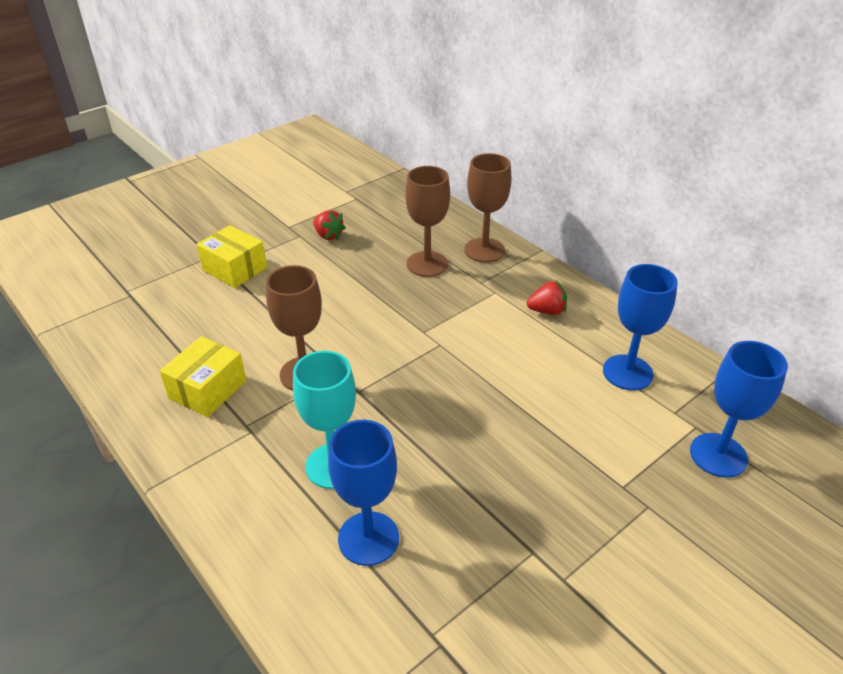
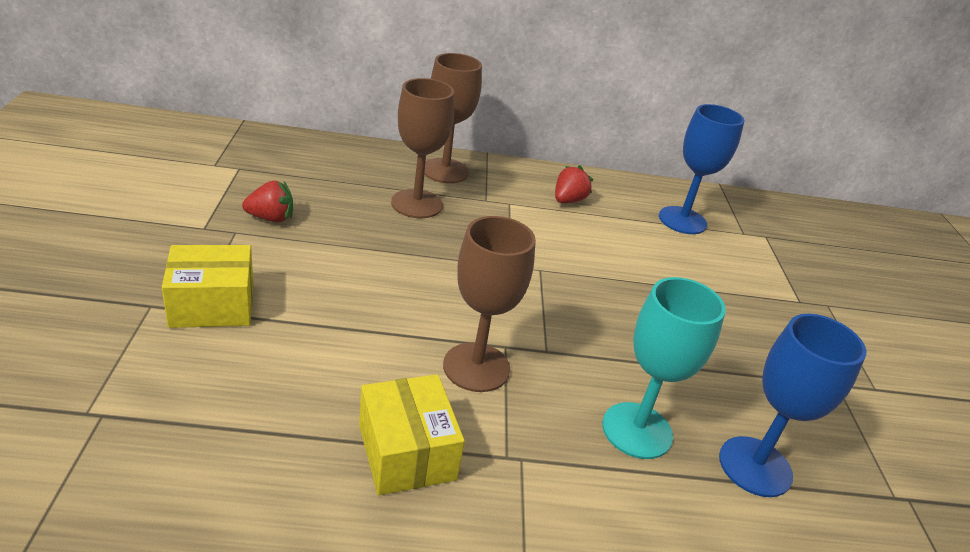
camera: 55 degrees left, 5 degrees down
blue goblet [690,341,788,478] -> none

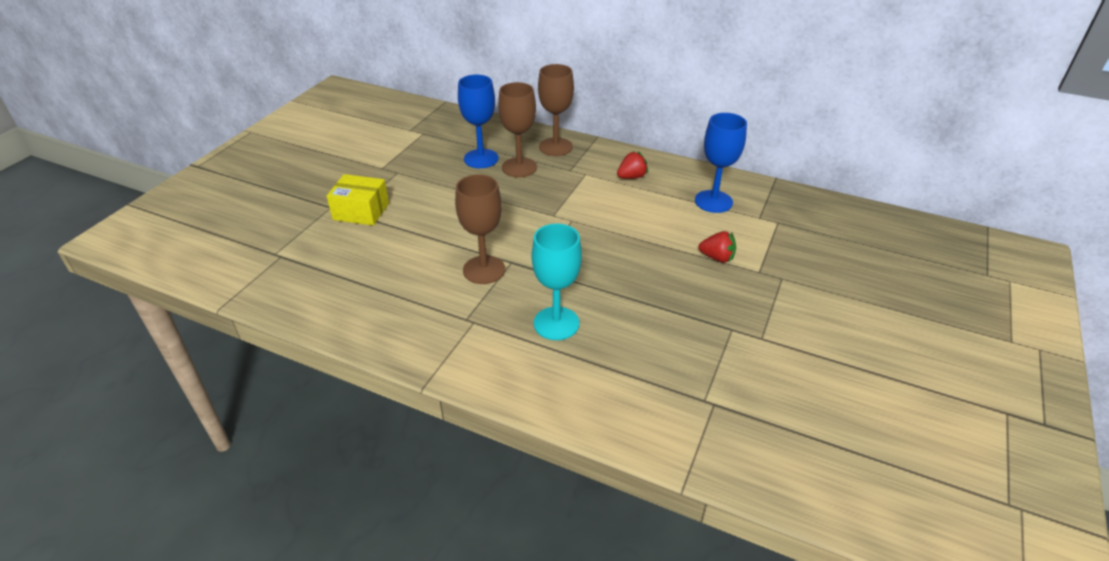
camera: 30 degrees right, 5 degrees up
red strawberry [242,180,293,223] -> red strawberry moved to [699,231,736,263]
yellow box [359,374,465,495] -> none
blue goblet [719,314,866,497] -> blue goblet moved to [458,75,499,168]

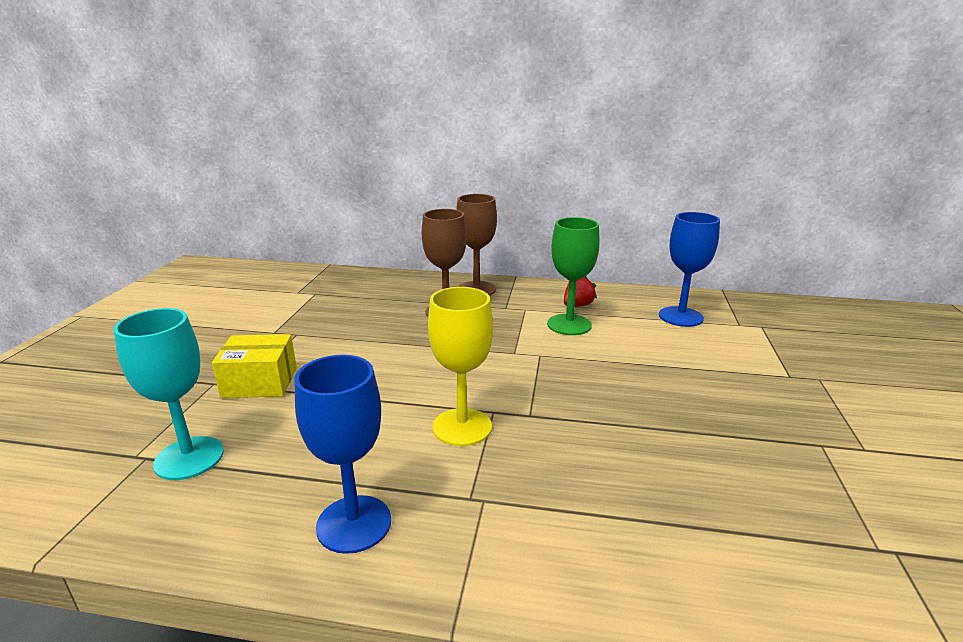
camera: 15 degrees left, 15 degrees down
brown goblet [455,174,505,284] -> yellow goblet [428,287,493,446]
blue goblet [458,75,499,168] -> blue goblet moved to [294,355,391,554]
turquoise goblet [532,224,582,340] -> turquoise goblet moved to [113,308,224,480]
red strawberry [699,231,736,263] -> none
none -> green goblet [547,217,600,335]

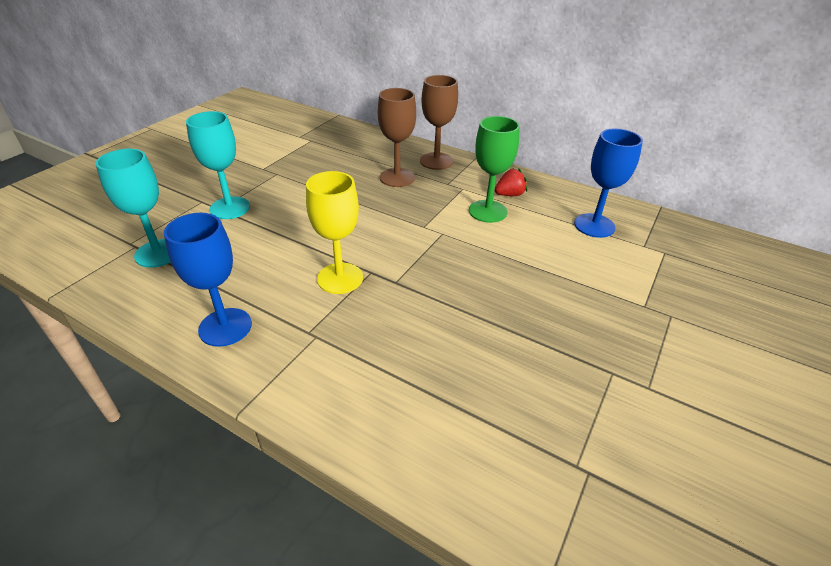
camera: 20 degrees right, 15 degrees up
yellow box [212,334,297,398] -> turquoise goblet [186,111,250,219]

